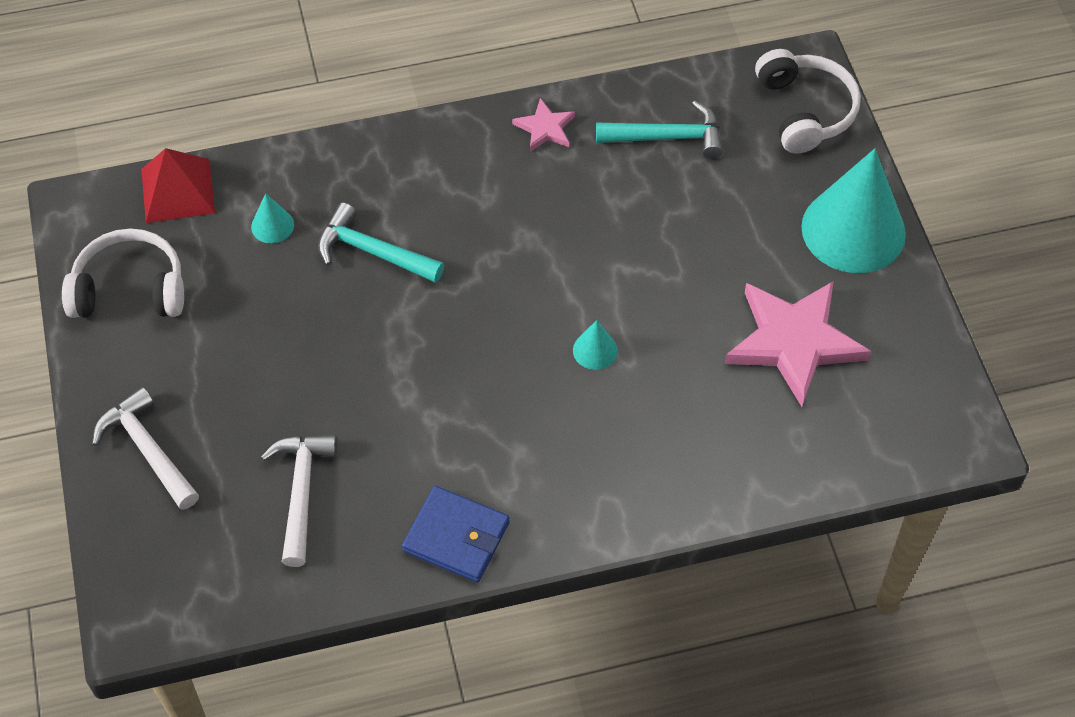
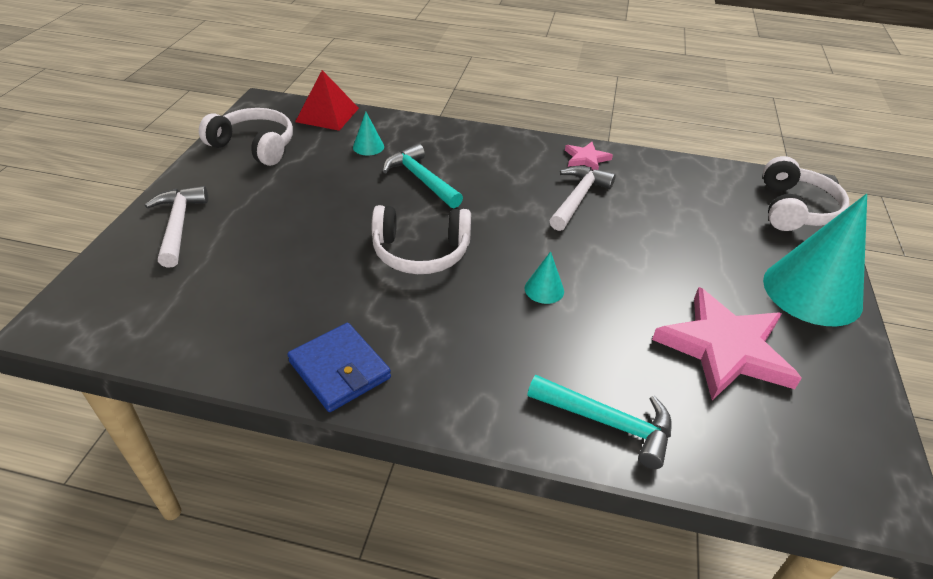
camera: 25 degrees right, 15 degrees down
white hammer [261,434,337,567] -> white hammer moved to [550,166,616,231]
turquoise hammer [596,101,723,159] -> turquoise hammer moved to [527,375,672,469]
none -> white headphones [372,205,471,274]

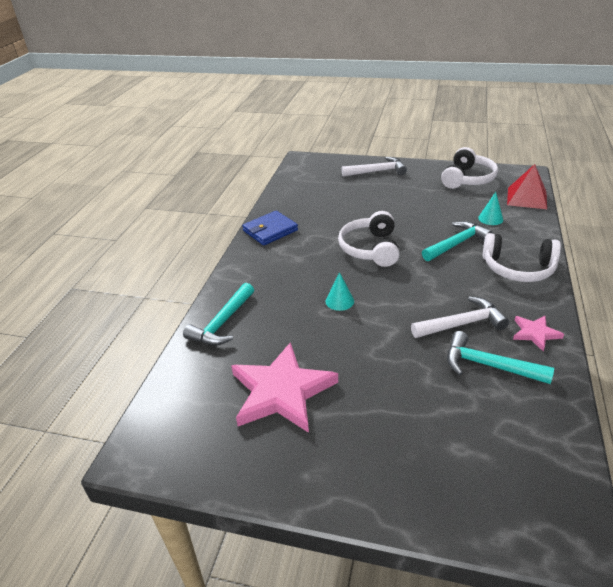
camera: 95 degrees right, 5 degrees down
white hammer [550,166,616,231] -> white hammer turned 45 degrees counterclockwise [411,296,509,338]
white headphones [763,156,850,231] -> white headphones moved to [483,233,561,282]
turquoise cone [763,194,867,326] -> none
none -> turquoise hammer [447,331,554,384]

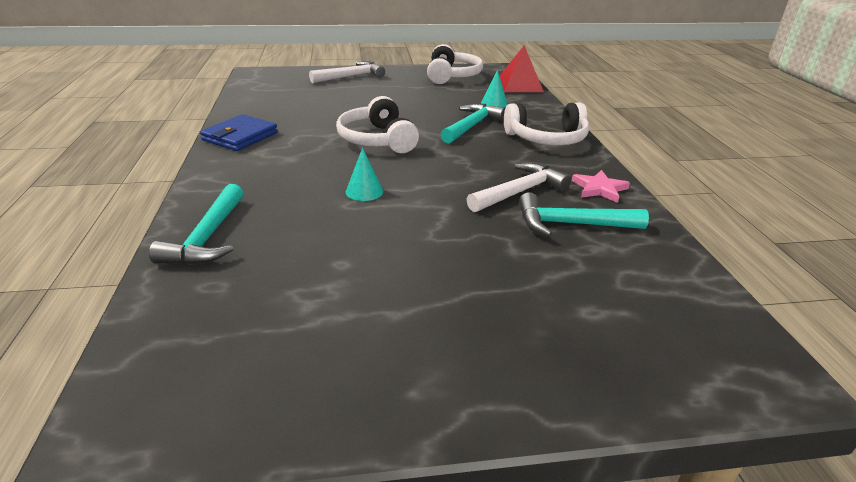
camera: 25 degrees left, 5 degrees down
pink star [231,342,338,433] -> none

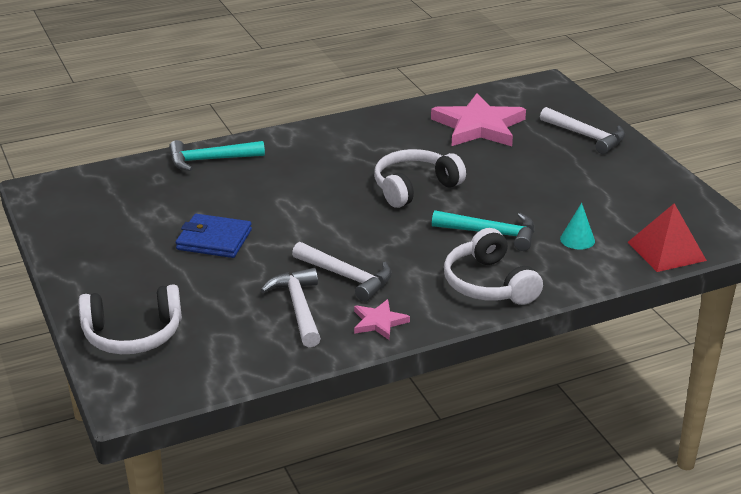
camera: 75 degrees right, 0 degrees up
blue wallet [200,114,278,151] -> blue wallet moved to [176,214,252,258]
turquoise cone [346,148,383,201] -> none
white headphones [427,44,483,84] -> white headphones moved to [78,284,182,354]
turquoise hammer [519,192,649,237] -> white hammer [261,268,321,347]
none -> pink star [431,93,526,146]

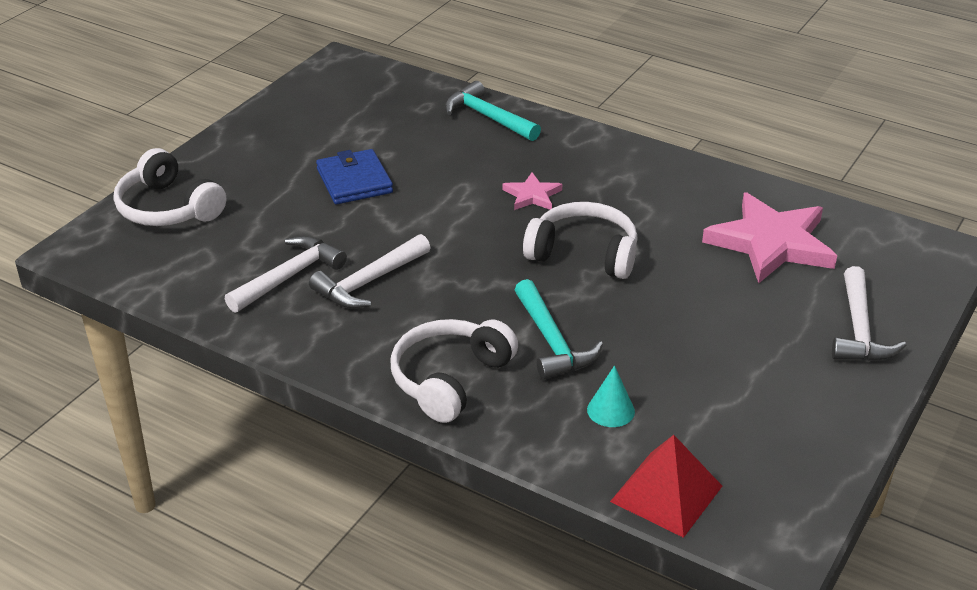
camera: 55 degrees right, 5 degrees up
white hammer [292,242,392,302] -> white hammer turned 45 degrees clockwise [309,234,430,309]
pink star [354,299,410,340] -> pink star moved to [502,172,562,210]

